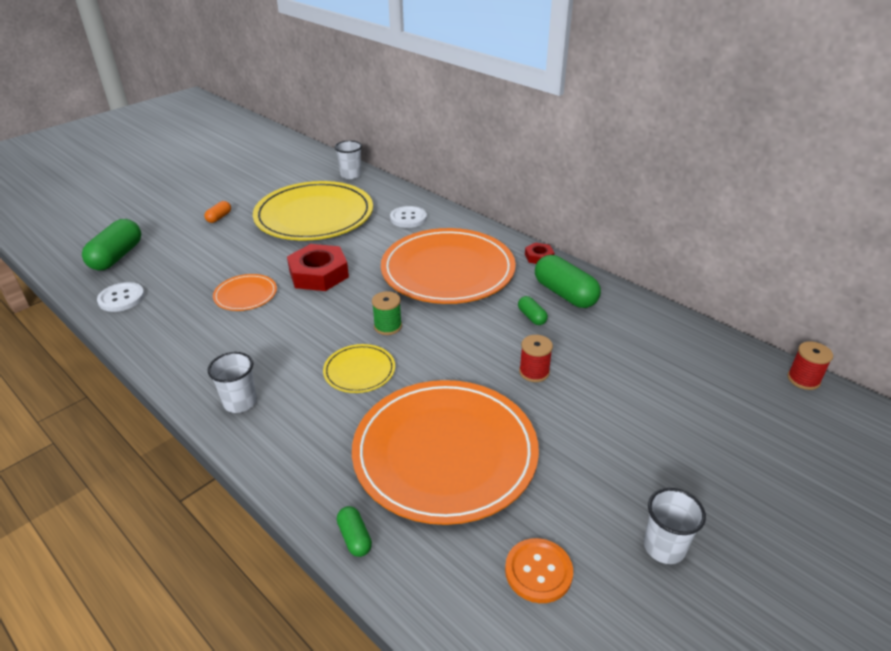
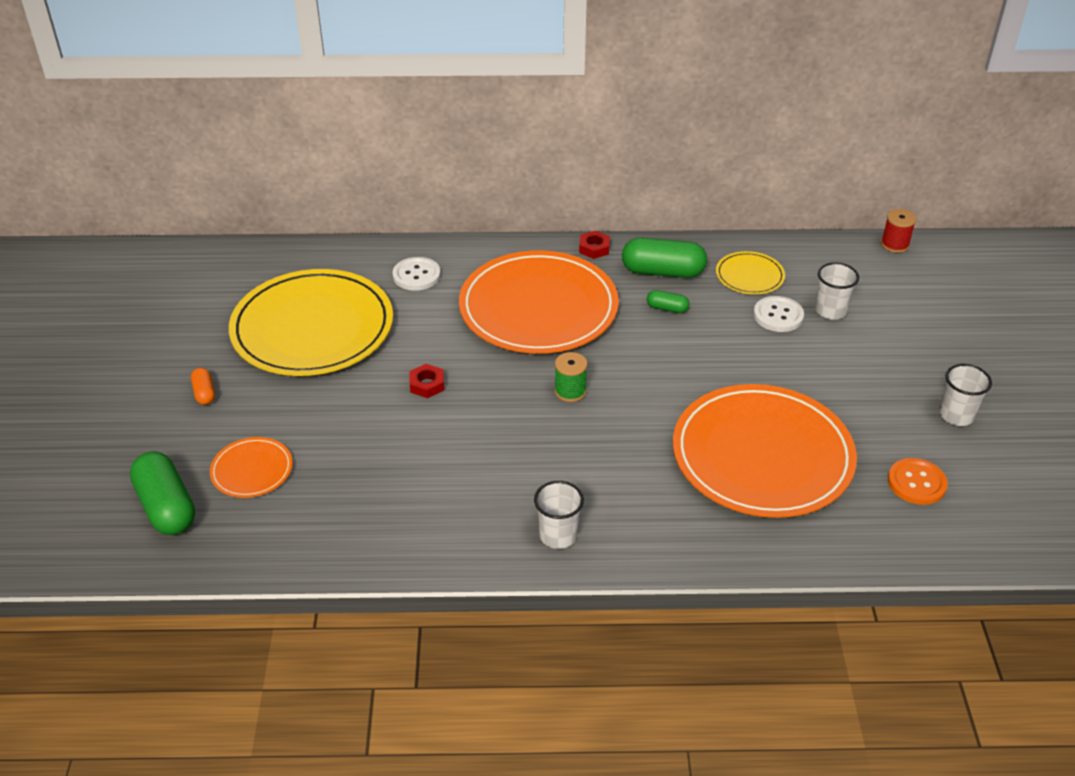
camera: 45 degrees left, 5 degrees up
white button [97,282,145,312] -> white button moved to [753,296,804,332]
orange plate [213,274,277,311] -> orange plate moved to [210,437,293,498]
red nut [287,244,349,291] -> red nut [409,364,444,398], size x0.49
yellow plate [323,344,395,393] -> yellow plate moved to [716,251,785,295]
white cup [334,140,362,179] -> white cup moved to [815,262,859,320]
green capsule [337,506,372,557] -> none
red spool [519,335,553,382] -> none

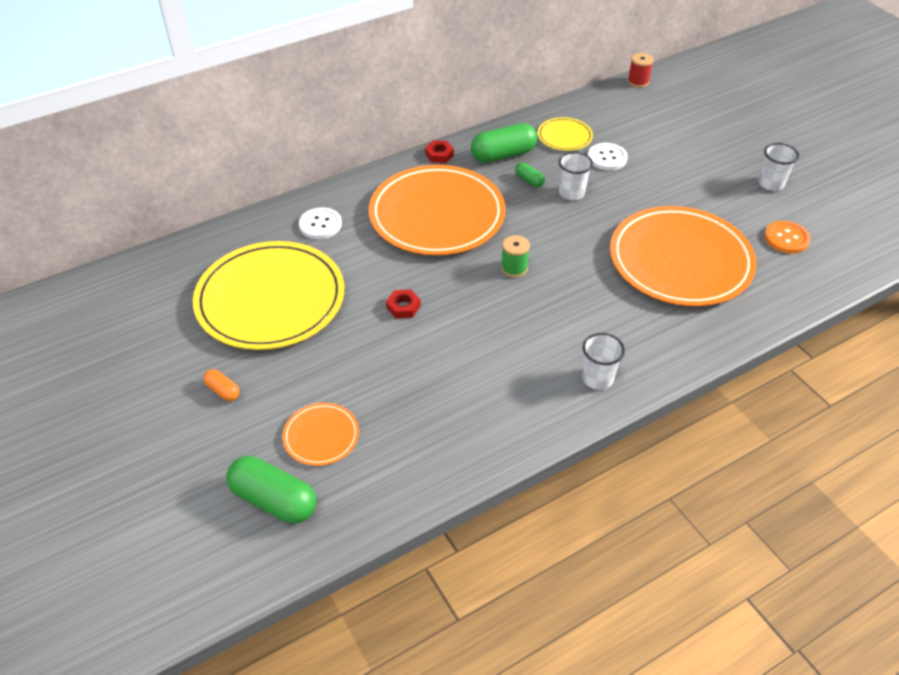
camera: 30 degrees left, 5 degrees up
green capsule [647,290,690,313] -> green capsule turned 60 degrees clockwise [515,163,545,187]
white cup [815,262,859,320] -> white cup moved to [559,152,593,200]

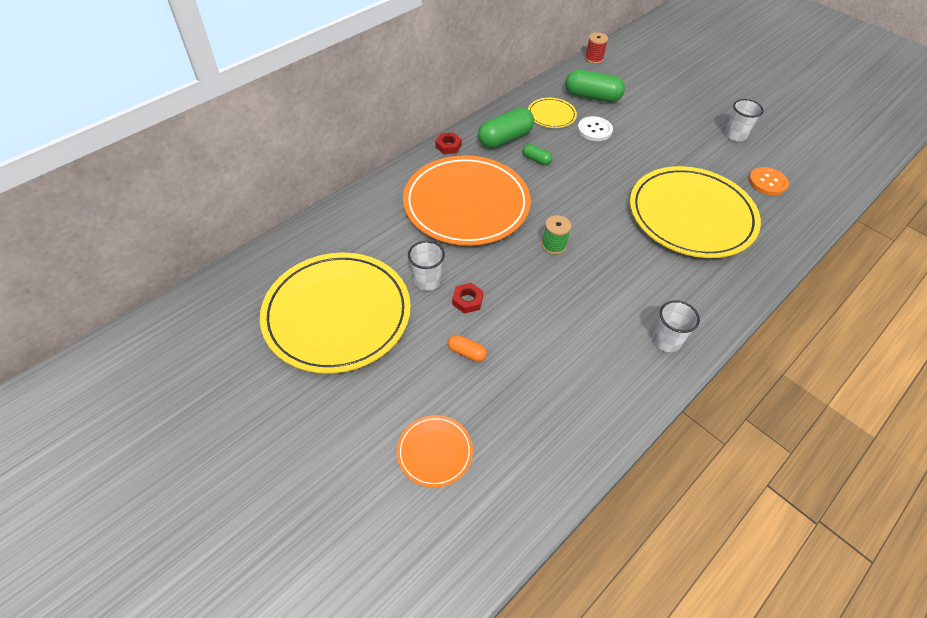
camera: 15 degrees left, 5 degrees up
orange capsule [203,369,240,401] -> orange capsule moved to [448,335,487,362]
green capsule [226,456,317,524] -> green capsule moved to [565,69,625,102]
white button [299,207,342,239] -> none
white cup [559,152,593,200] -> white cup moved to [408,241,445,291]
orange plate [610,206,757,306] -> yellow plate [630,166,761,258]

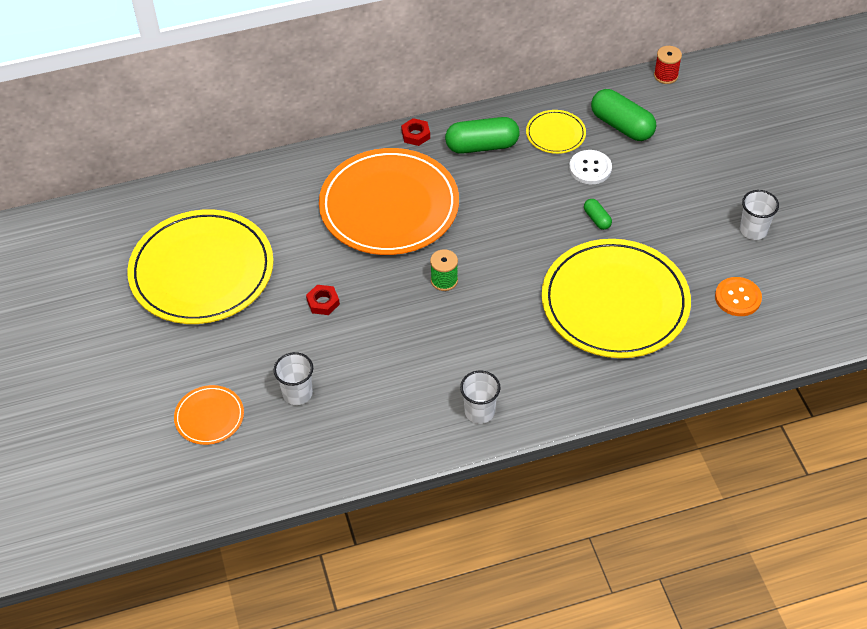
camera: 30 degrees right, 0 degrees up
white cup [408,241,445,291] -> white cup moved to [274,352,313,405]
orange capsule [448,335,487,362] -> none
green capsule [523,144,552,165] -> green capsule moved to [584,199,612,230]

